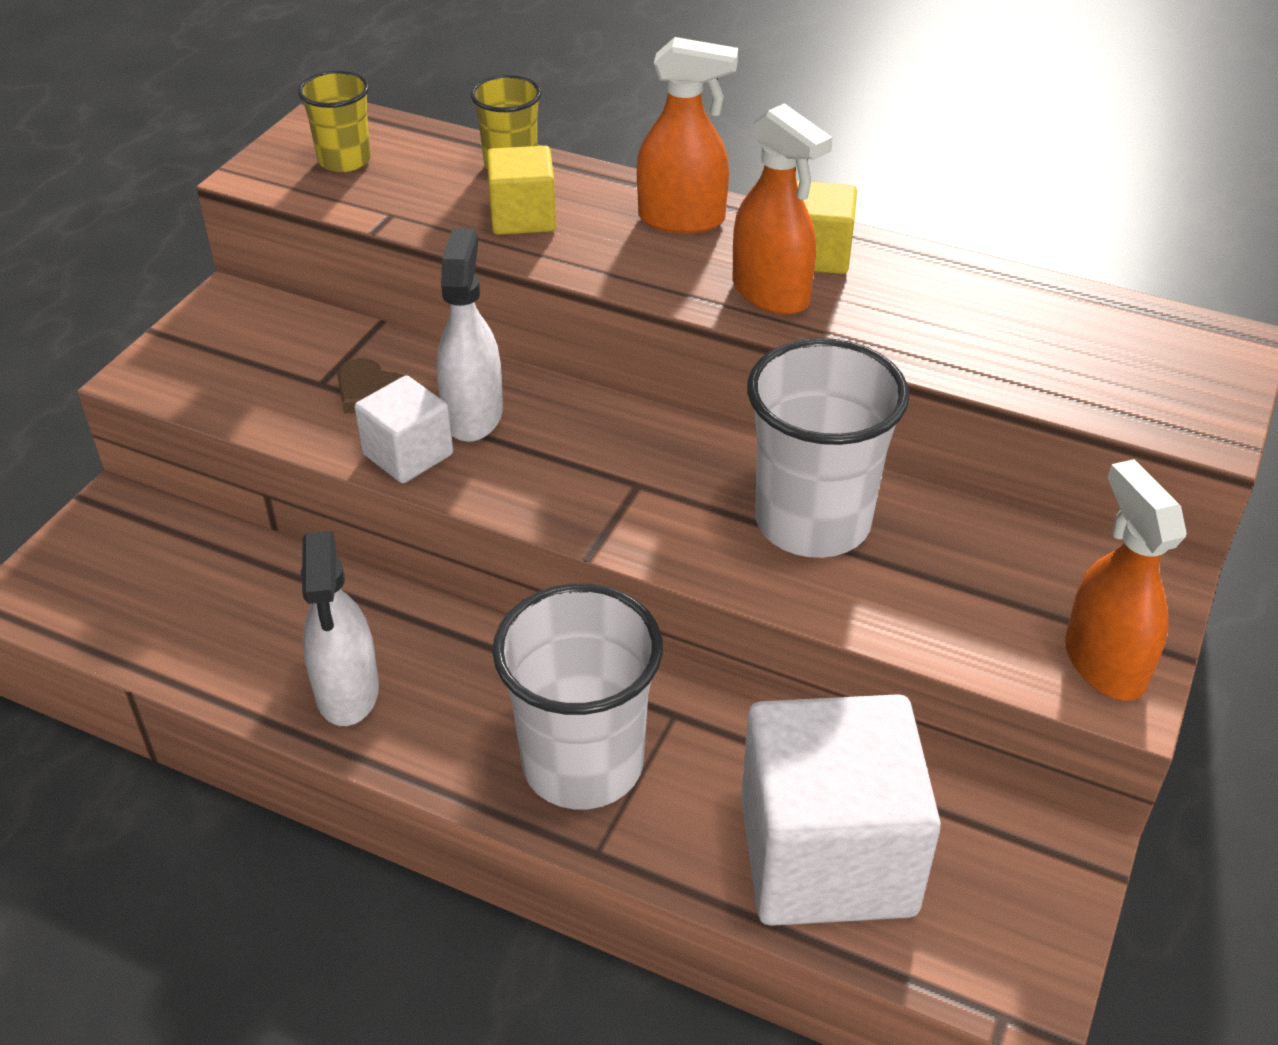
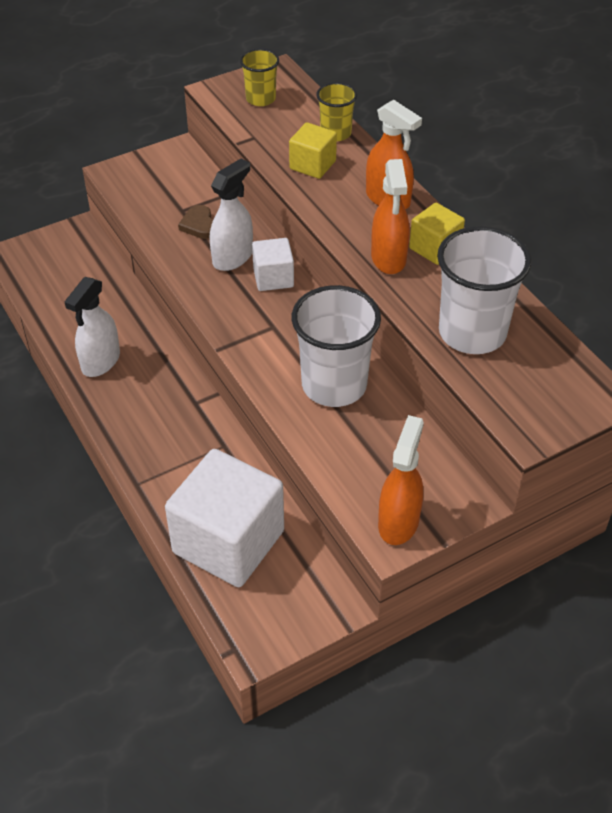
camera: 35 degrees right, 5 degrees up
white cube [355,376,453,483] -> white cube moved to [252,238,294,291]
white cup [492,583,663,809] -> white cup moved to [437,226,532,354]

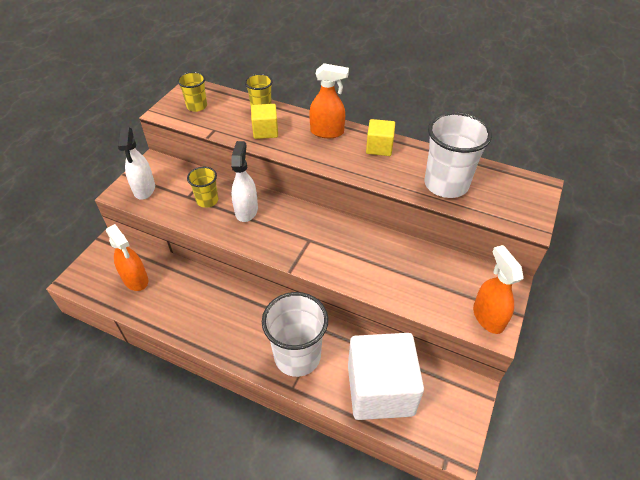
camera: 35 degrees left, 0 degrees up
white spray bottle [64,277,120,377] -> white spray bottle moved to [118,127,155,200]
brown heart [178,205,213,239] -> yellow cup [187,167,218,208]
white cube [252,238,294,291] -> none
white cup [292,285,381,407] -> white cup moved to [262,292,328,377]
orange spray bottle [371,159,410,274] -> orange spray bottle moved to [106,224,148,291]

